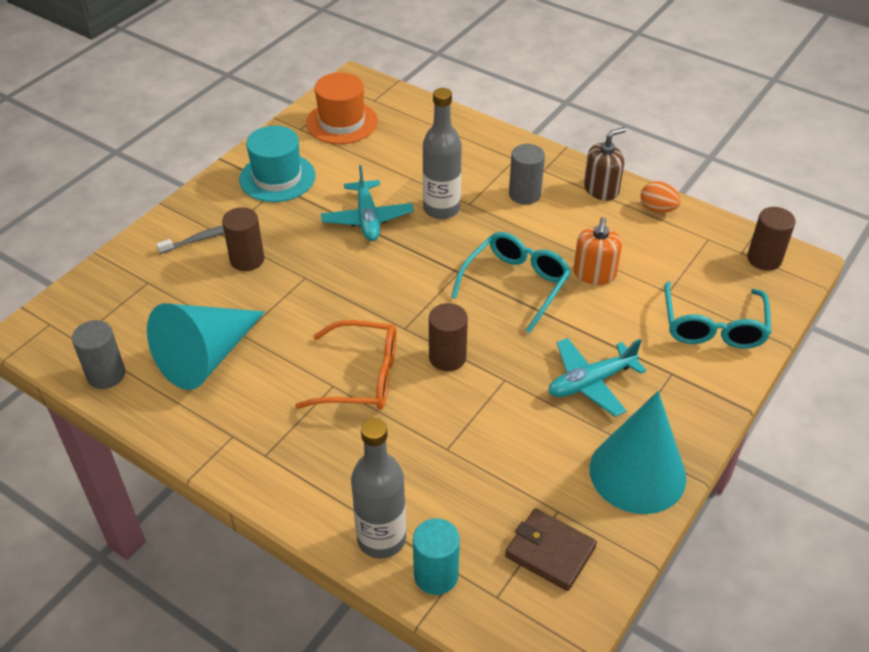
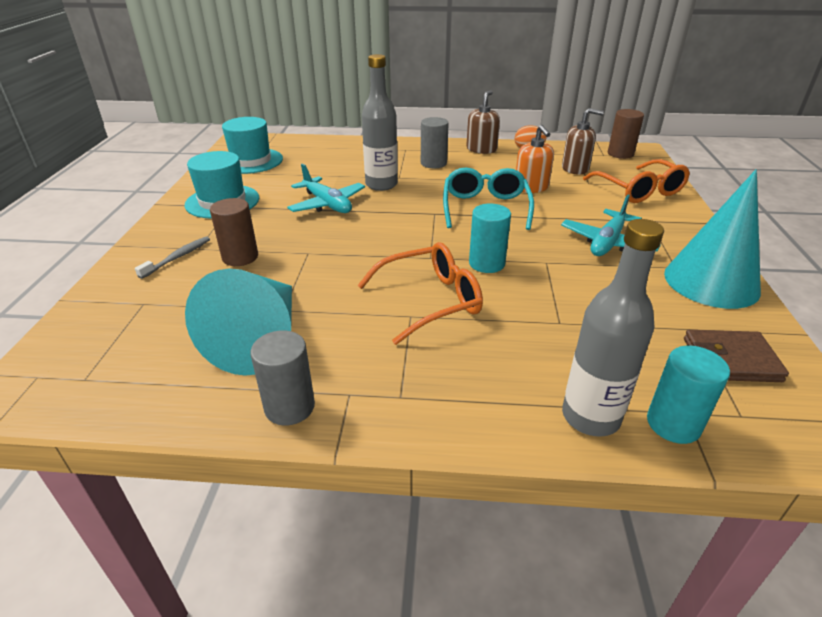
camera: 30 degrees left, 10 degrees down
grey cylinder [72,320,125,389] -> grey cylinder moved to [250,330,315,426]
orange hat [306,72,378,144] -> turquoise hat [222,117,283,174]
brown cylinder [429,303,468,371] -> turquoise cylinder [469,204,511,273]
turquoise glasses [664,281,771,349] -> orange glasses [583,159,690,203]
none -> brown soap dispenser [562,108,604,174]

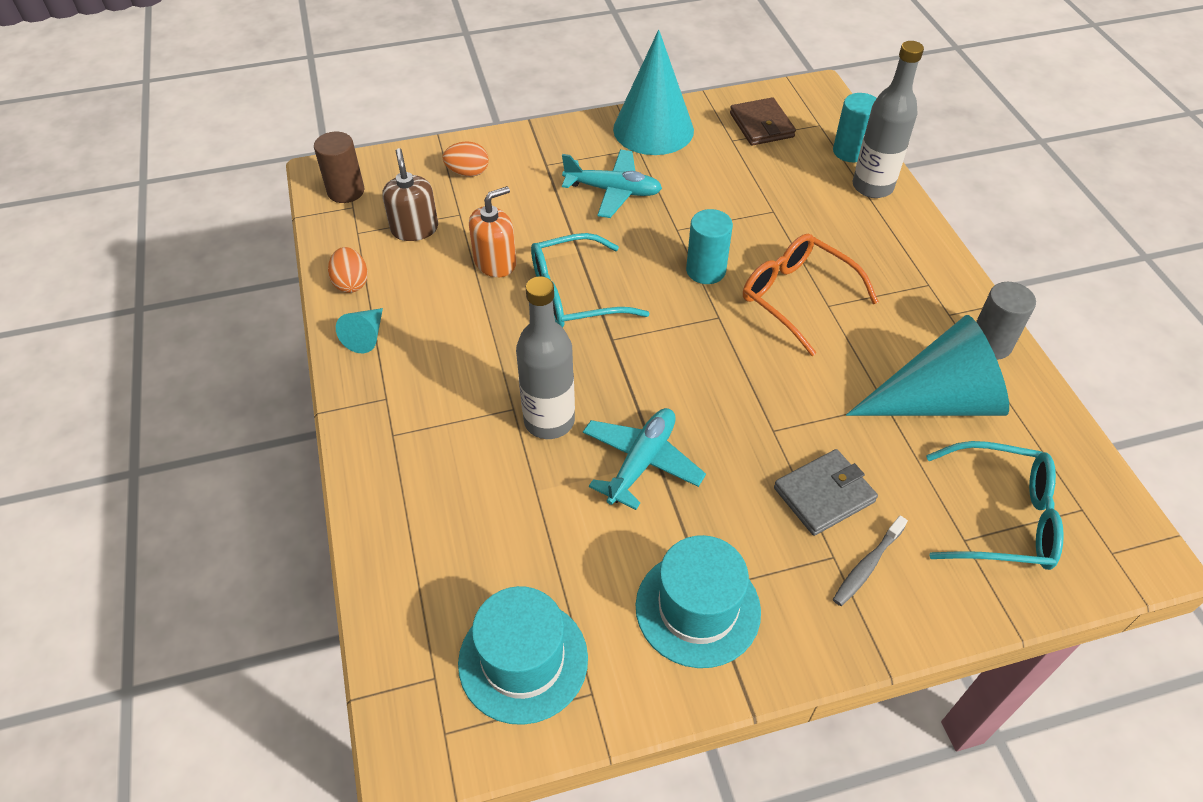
camera: 110 degrees left, 15 degrees up
grey toothbrush [135,236,210,279] -> grey toothbrush turned 60 degrees counterclockwise [833,515,908,606]
brown cylinder [210,198,258,266] -> grey wallet [774,449,878,536]
grey cylinder [421,117,449,168] -> none
brown soap dispenser [466,90,500,154] -> turquoise cone [336,308,383,353]
orange glasses [583,159,690,203] -> orange egg [443,141,489,177]
none -> turquoise glasses [926,441,1064,570]

